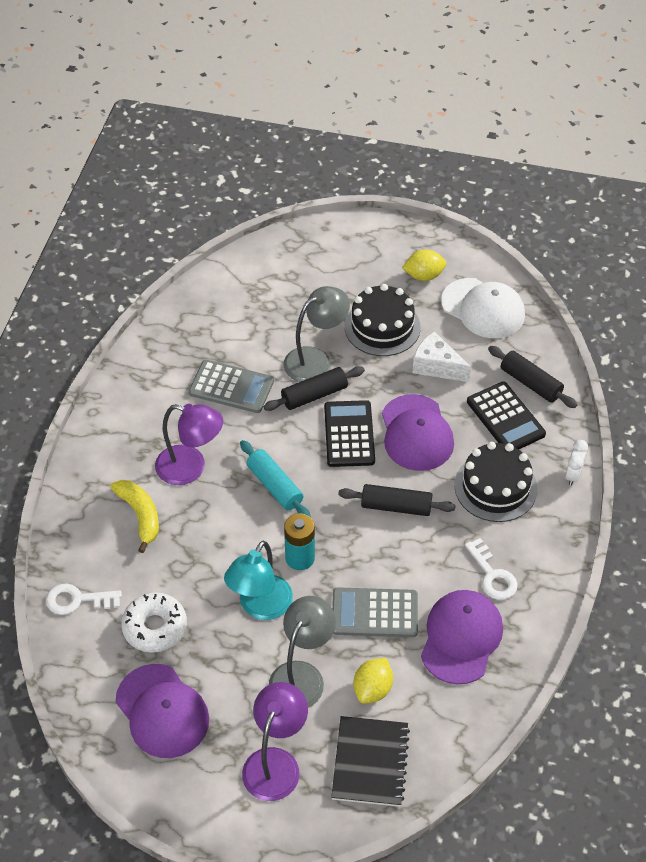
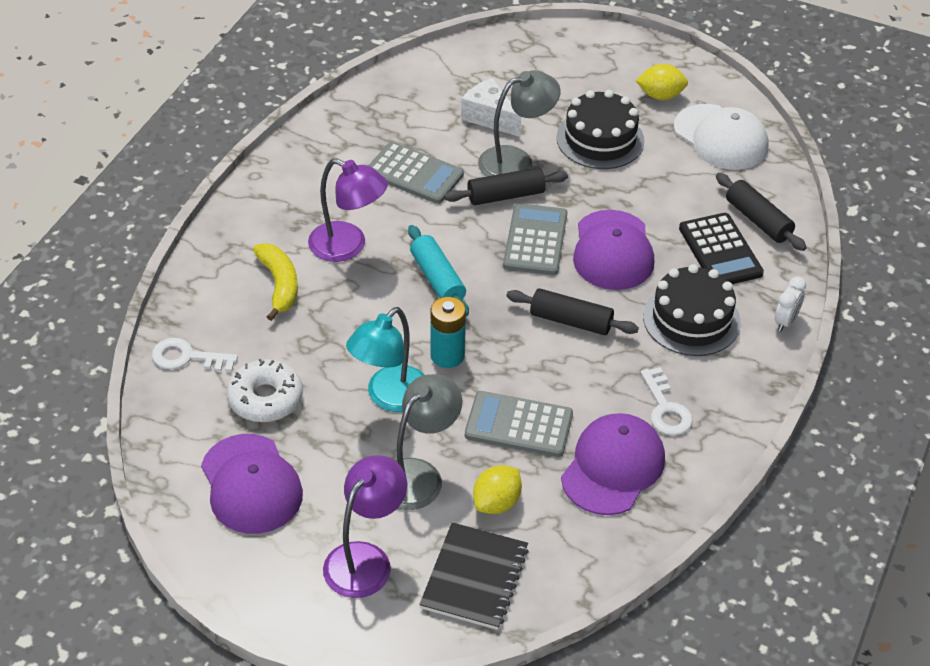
camera: 10 degrees right, 5 degrees down
black calculator [324,400,375,467] -> grey calculator [503,203,567,275]
white cheese [413,331,471,382] -> white cheese moved to [461,78,521,137]

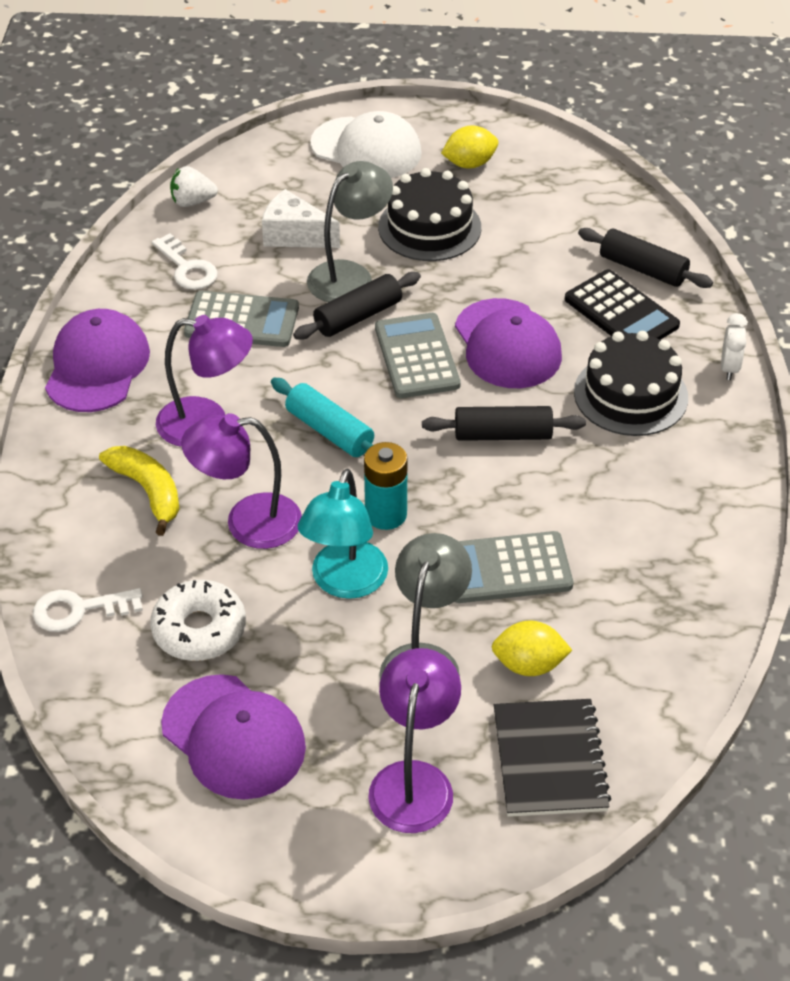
camera: 20 degrees left, 0 degrees up
yellow lemon [473,465,522,514] -> yellow lemon turned 75 degrees clockwise [492,620,572,676]
purple cap [561,413,665,515] -> purple cap moved to [45,309,150,412]
white key [641,367,693,436] -> white key moved to [152,233,218,290]
white cap [674,104,769,170] -> white cap moved to [310,111,422,178]
none -> white strawberry [170,166,218,207]
none -> purple lamp [181,413,302,549]

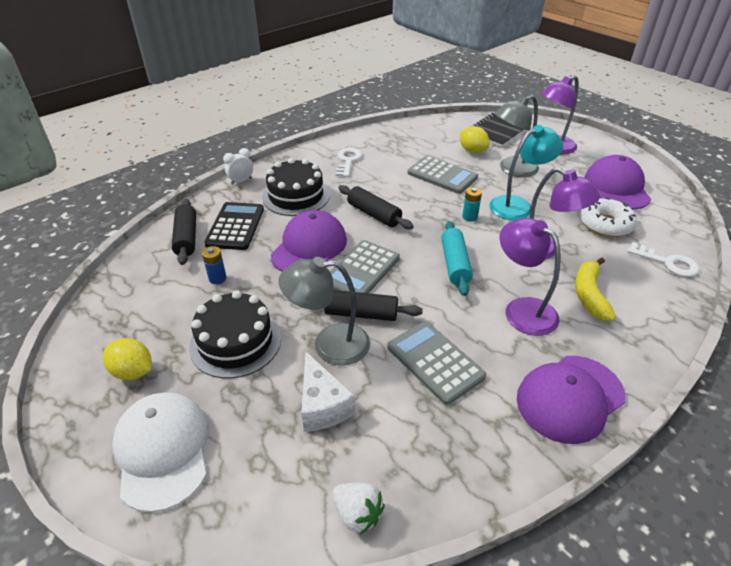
camera: 135 degrees left, 5 degrees down
white key [152,233,218,290] -> white key moved to [336,148,362,177]
turquoise battery [364,442,408,530] -> turquoise battery [462,187,482,222], size x0.63
none -> blue battery [202,246,227,284]

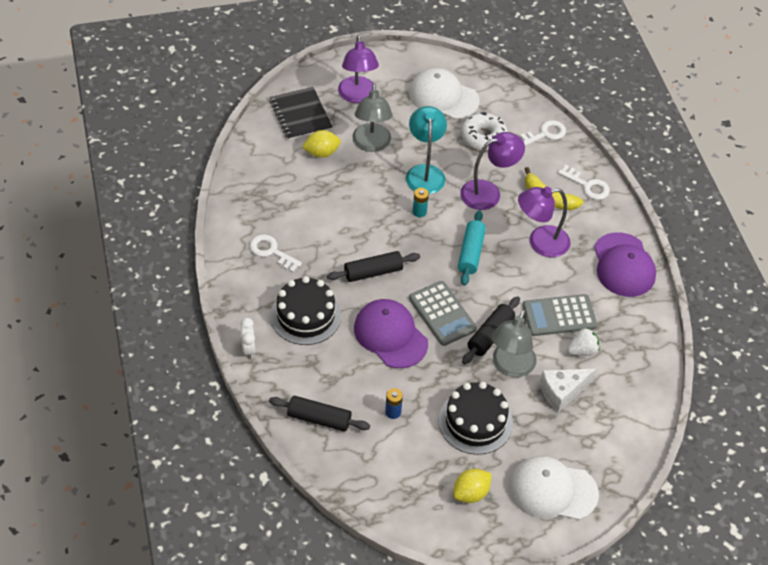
camera: 65 degrees left, 10 degrees up
black calculator [204,202,264,250] -> none
white cheese [301,352,355,432] -> white cheese turned 150 degrees clockwise [540,369,596,412]
white strawberry [333,483,385,535] -> white strawberry moved to [567,327,600,356]
grey calculator [407,156,478,194] -> none
turquoise rolling pin [441,221,473,296] -> turquoise rolling pin turned 75 degrees clockwise [458,210,486,286]
purple cap [585,155,651,210] -> white cap [409,68,480,119]
none -> white key [558,165,610,200]

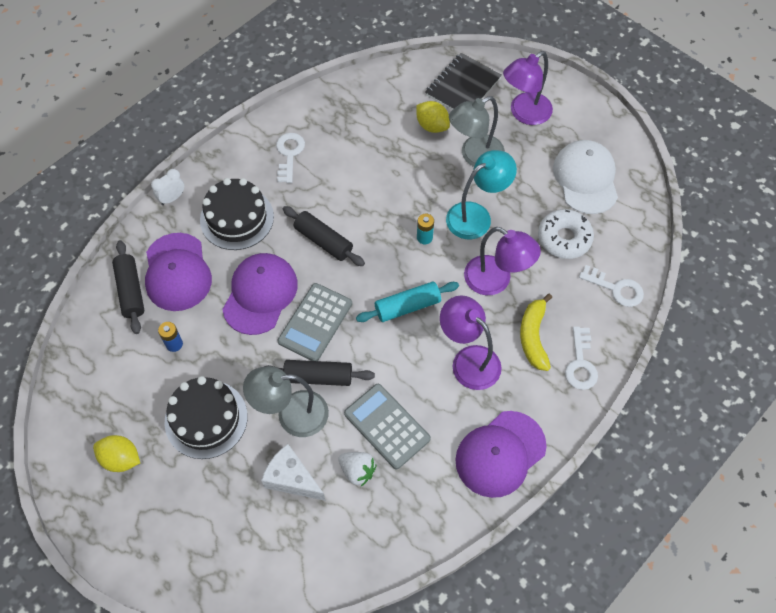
camera: 60 degrees right, 10 degrees up
white cap [509,456,599,520] -> none
none -> purple cap [145,233,212,311]

